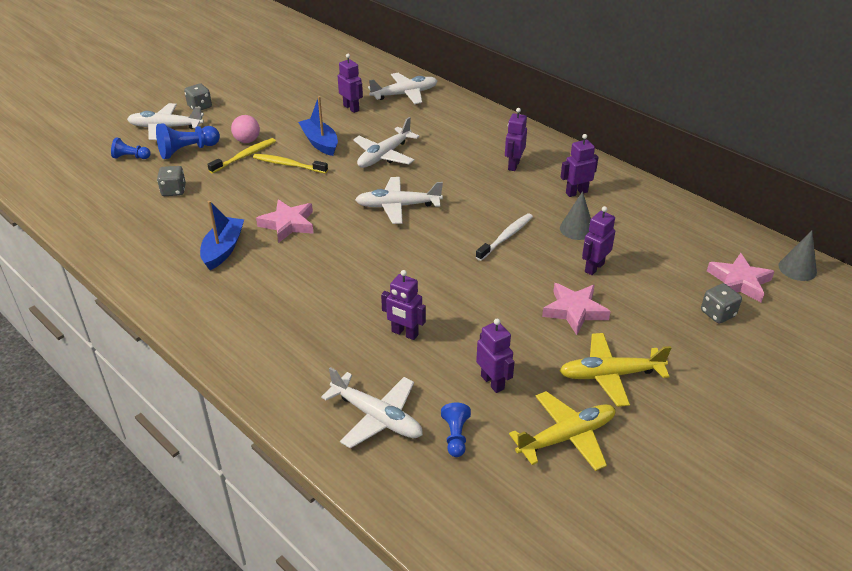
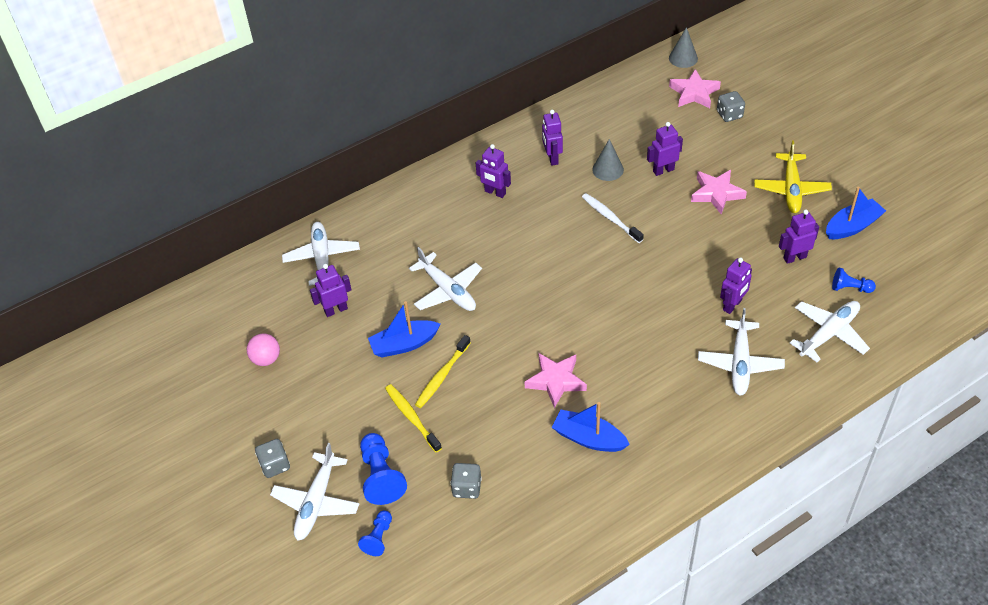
camera: 75 degrees left, 10 degrees up
pink ball [231,115,260,143] -> pink ball moved to [247,334,280,366]
white plane [355,177,443,224] -> white plane moved to [698,308,785,396]
yellow plane [509,391,615,471] -> blue boat [826,187,886,239]
purple robot [582,206,615,275] -> purple robot turned 105 degrees clockwise [647,122,683,176]

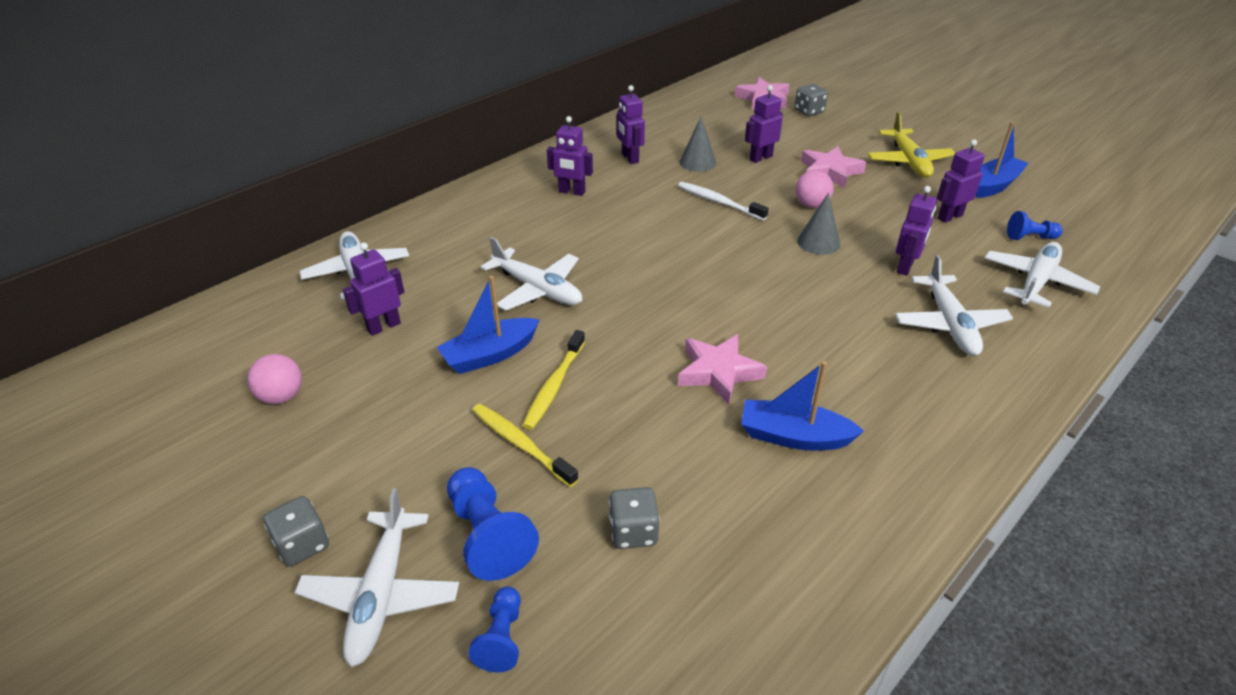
camera: 15 degrees left, 10 degrees down
grey cone [669,27,698,68] -> grey cone moved to [797,193,840,255]
none -> pink ball [795,170,834,208]

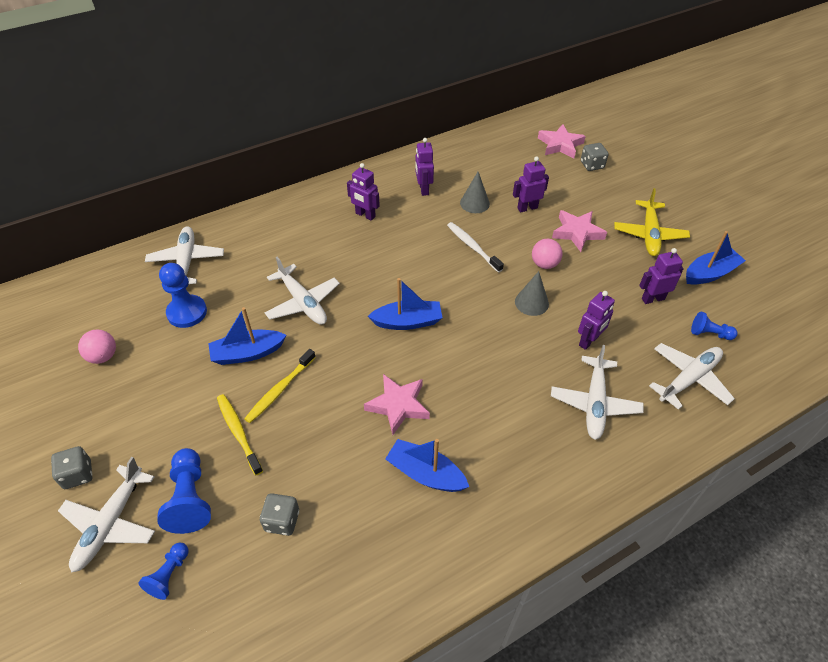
camera: 15 degrees right, 10 degrees up
purple robot [343,243,404,336] -> blue pawn [159,263,207,328]
none -> blue boat [368,278,442,330]

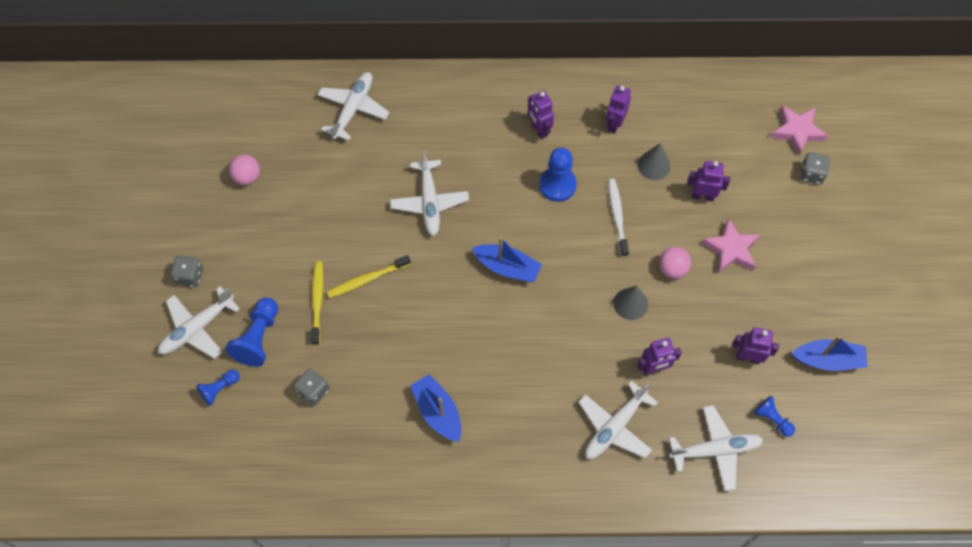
camera: 30 degrees right, 15 degrees up
blue pawn [159,263,207,328] -> blue pawn moved to [539,148,577,202]
blue boat [208,307,286,365] -> none
pink star [364,374,430,435] -> none
yellow plane [614,188,690,256] -> none

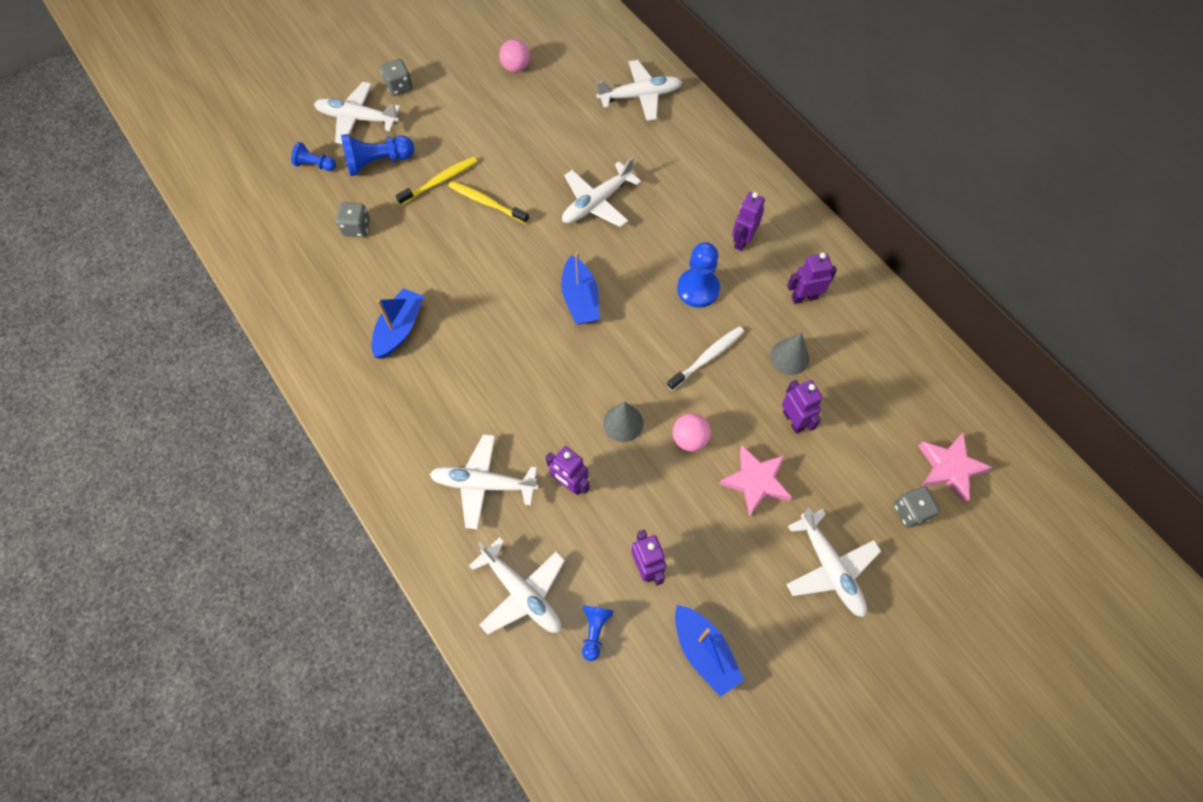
camera: 55 degrees right, 0 degrees up
none -> white plane [786,507,881,617]

